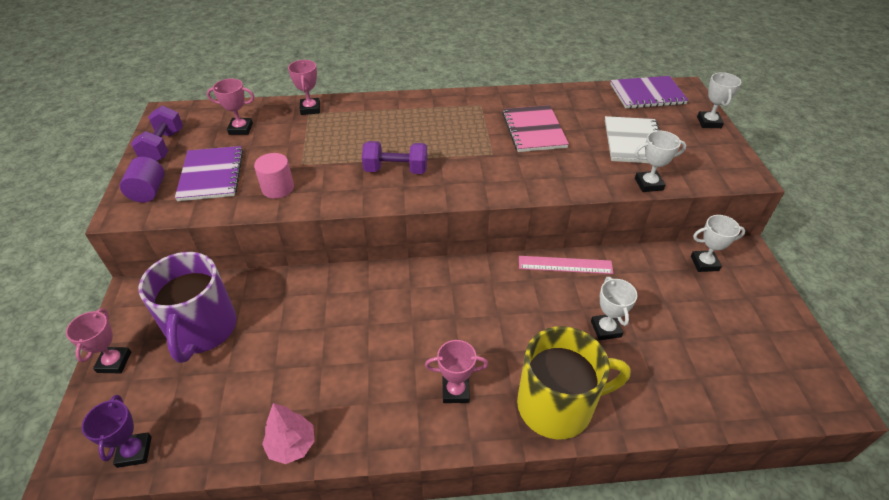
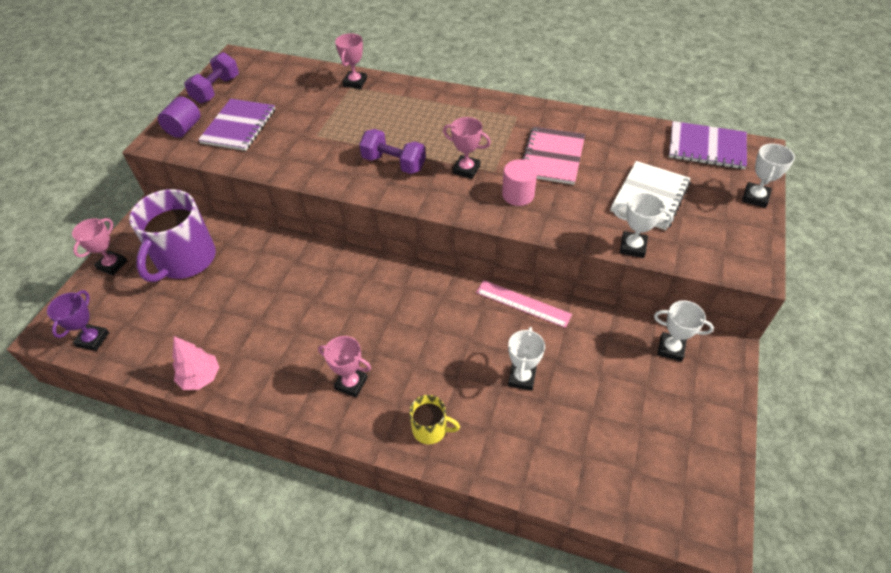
camera: 25 degrees right, 5 degrees up
pink trophy [207,78,254,135] -> pink trophy moved to [443,117,491,179]
pink cylinder [254,153,294,199] -> pink cylinder moved to [502,159,537,206]
yellow mug [517,326,631,439] -> yellow mug [409,395,460,444], size x0.48

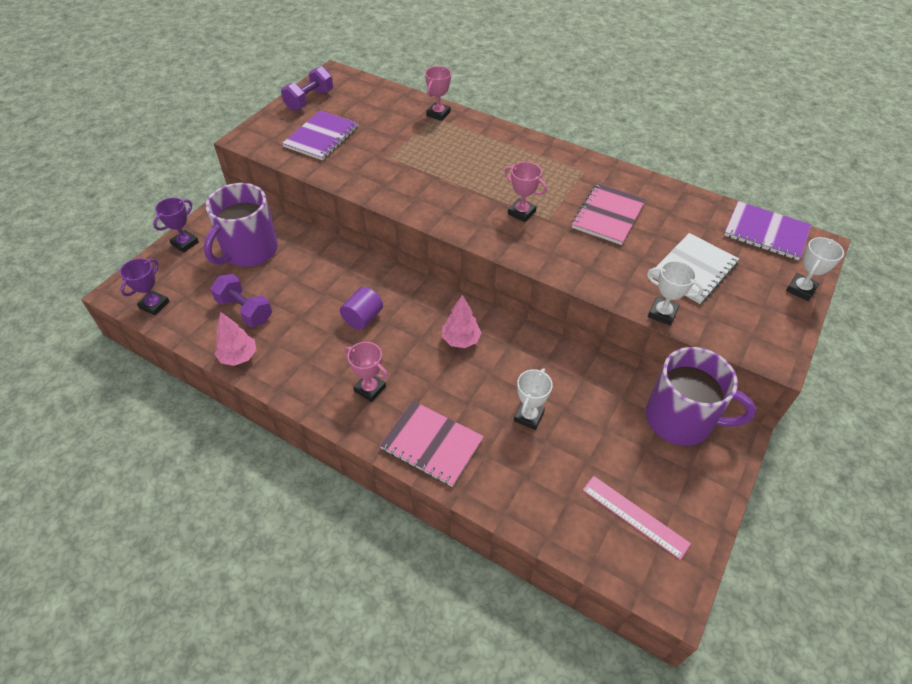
camera: 10 degrees right, 0 degrees up
pink trophy [72,218,127,275] -> purple trophy [153,198,199,253]
purple cylinder [158,96,200,138] -> purple cylinder moved to [340,287,383,330]
purple dumbbell [359,129,426,174] -> purple dumbbell moved to [210,274,272,327]
yellow mug [409,395,460,444] -> pink notebook [379,401,484,487]
pink ruler [476,280,572,328] -> pink ruler moved to [583,476,691,560]
pink cylinder [502,159,537,206] -> none
white trophy [654,300,714,362] -> purple mug [646,347,756,446]
none -> pink tree [442,295,481,348]

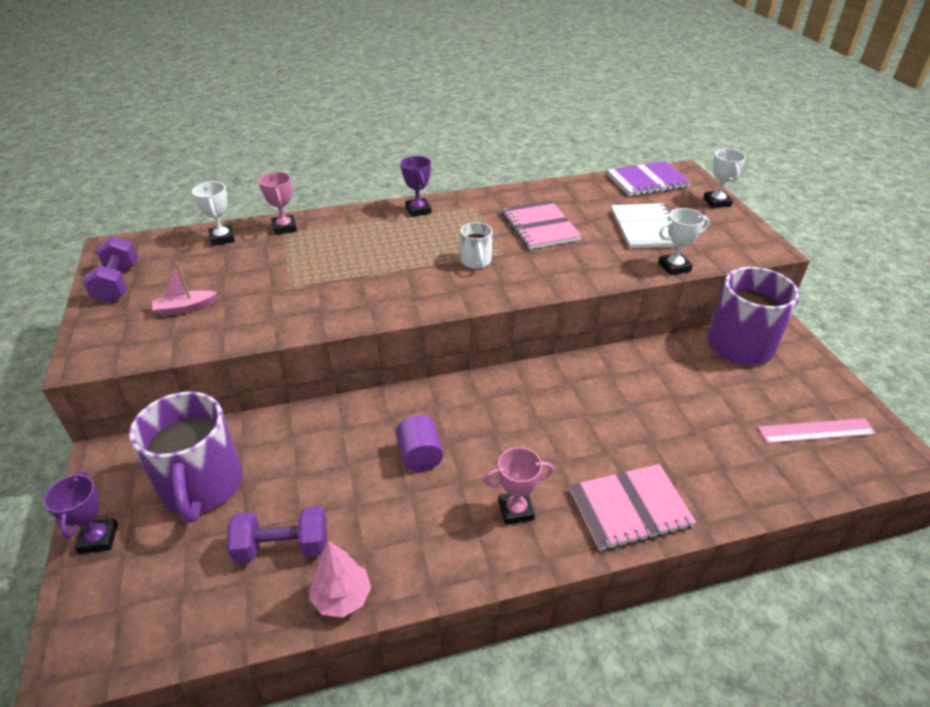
camera: 45 degrees left, 10 degrees down
purple trophy [120,258,170,316] -> purple trophy moved to [401,156,431,217]
purple notebook [282,110,359,160] -> pink boat [152,262,217,316]
pink tree [442,295,481,348] -> none
pink trophy [505,162,547,222] -> white mug [460,222,493,269]
white trophy [514,368,553,430] -> white trophy moved to [192,182,235,246]

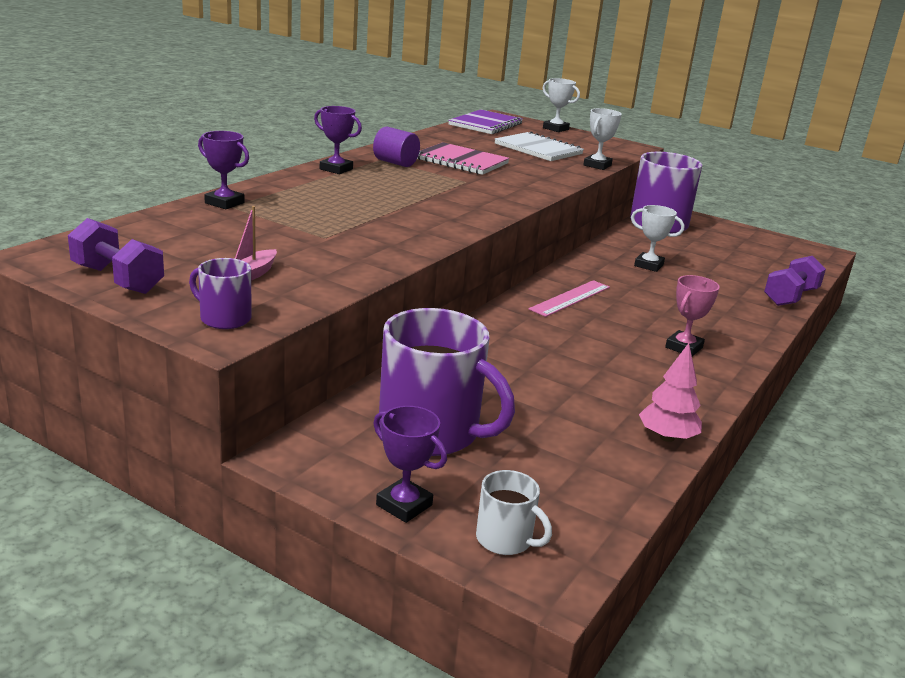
camera: 45 degrees left, 15 degrees down
white trophy [192,182,235,246] -> white trophy moved to [631,205,684,272]
purple dumbbell [227,506,327,563] -> purple dumbbell moved to [764,256,826,306]
pink trophy [259,172,297,235] -> purple trophy [198,131,249,209]
purple cylinder [396,415,443,472] -> purple cylinder moved to [373,127,420,167]
white mug [460,222,493,269] -> white mug moved to [476,470,552,555]
pink notebook [569,464,697,551] -> none
pink ruler [758,418,877,443] -> pink ruler moved to [529,280,610,317]
none -> purple mug [189,258,252,329]

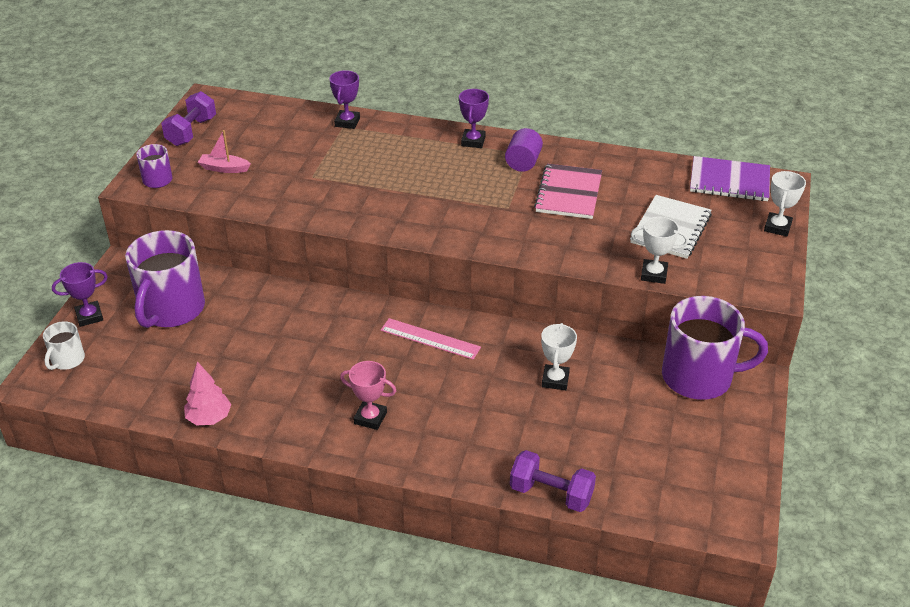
camera: 75 degrees right, 15 degrees up
purple trophy [373,406,447,523] -> purple trophy turned 45 degrees clockwise [52,262,108,327]

